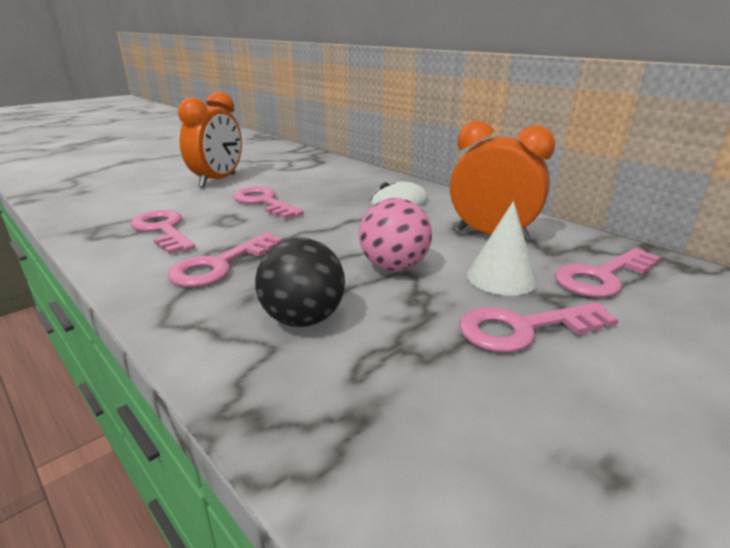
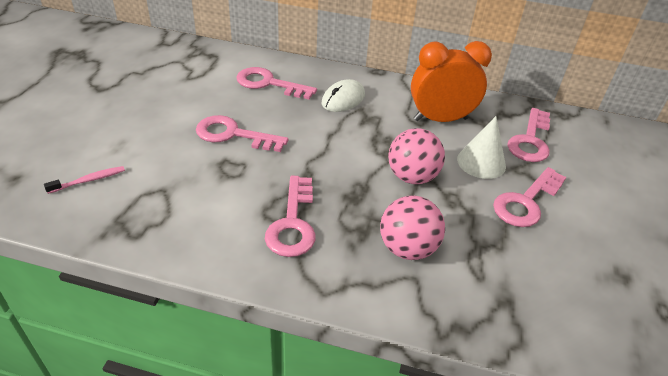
camera: 35 degrees left, 15 degrees up
pink key [131,210,195,254] -> pink key moved to [236,67,317,100]
orange clock [178,92,242,188] -> none
black ball [255,238,345,327] -> pink ball [380,195,445,260]
none -> pink toothbrush [44,166,125,194]

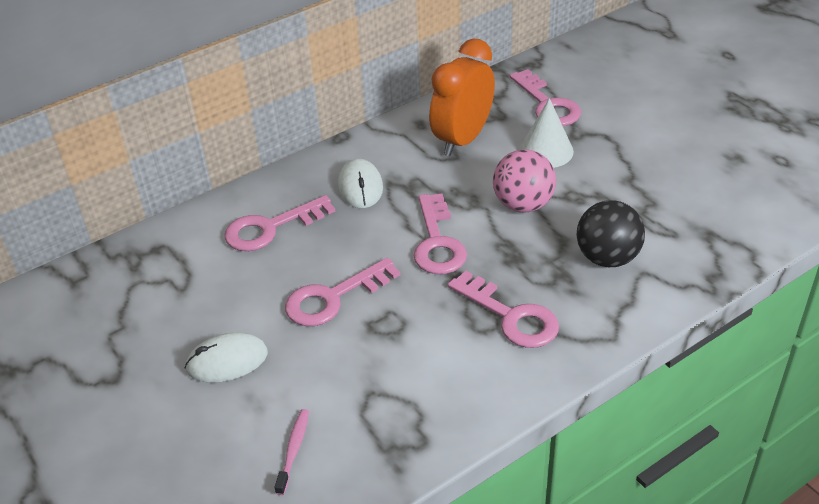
camera: 45 degrees left, 0 degrees up
pink ball [380,195,445,260] -> black ball [577,200,645,267]
pink key [493,167,566,227] -> pink key moved to [413,194,467,274]
none -> white mouse [185,333,268,383]

